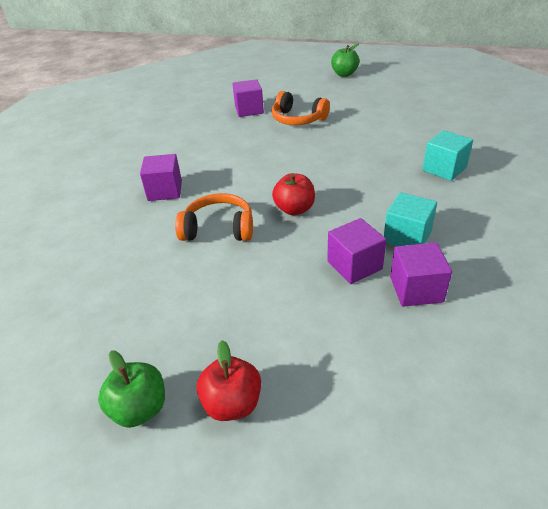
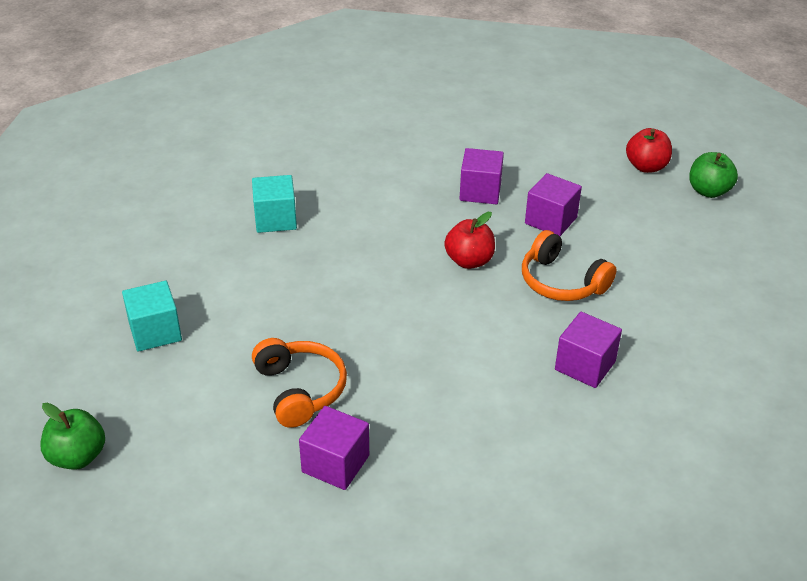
camera: 145 degrees left, 0 degrees up
turquoise cube [384,192,437,246] -> turquoise cube moved to [122,281,182,352]
purple cube [390,242,452,307] -> purple cube moved to [525,173,582,236]

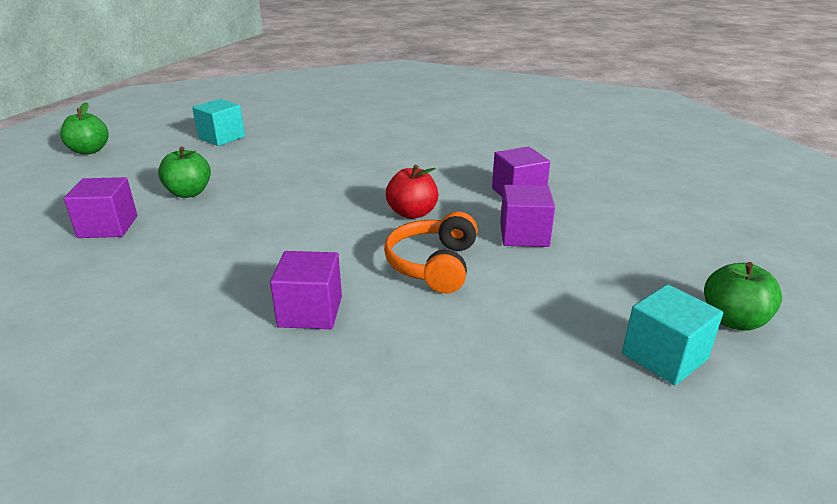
camera: 60 degrees right, 10 degrees down
turquoise cube [252,175,297,233] -> turquoise cube moved to [622,284,723,385]
orange headphones [252,338,347,428] -> green apple [158,147,211,198]
red apple [626,128,672,173] -> none

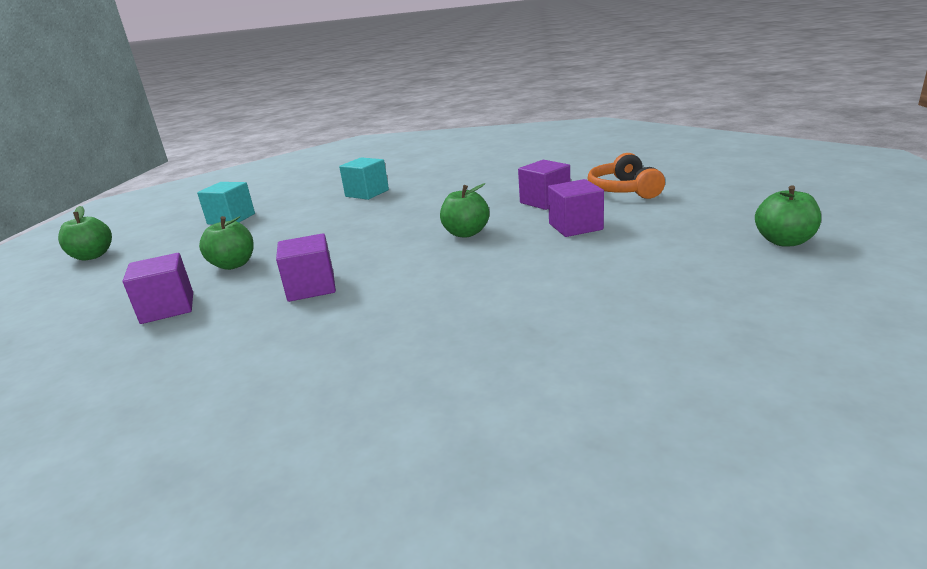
camera: 15 degrees left, 5 degrees down
purple cube [270,251,342,329] -> purple cube moved to [276,233,336,302]
orange headphones [384,212,478,293] -> orange headphones moved to [588,153,665,199]
red apple [386,165,438,219] -> green apple [440,183,490,238]
turquoise cube [622,284,723,385] -> turquoise cube moved to [339,157,389,200]

